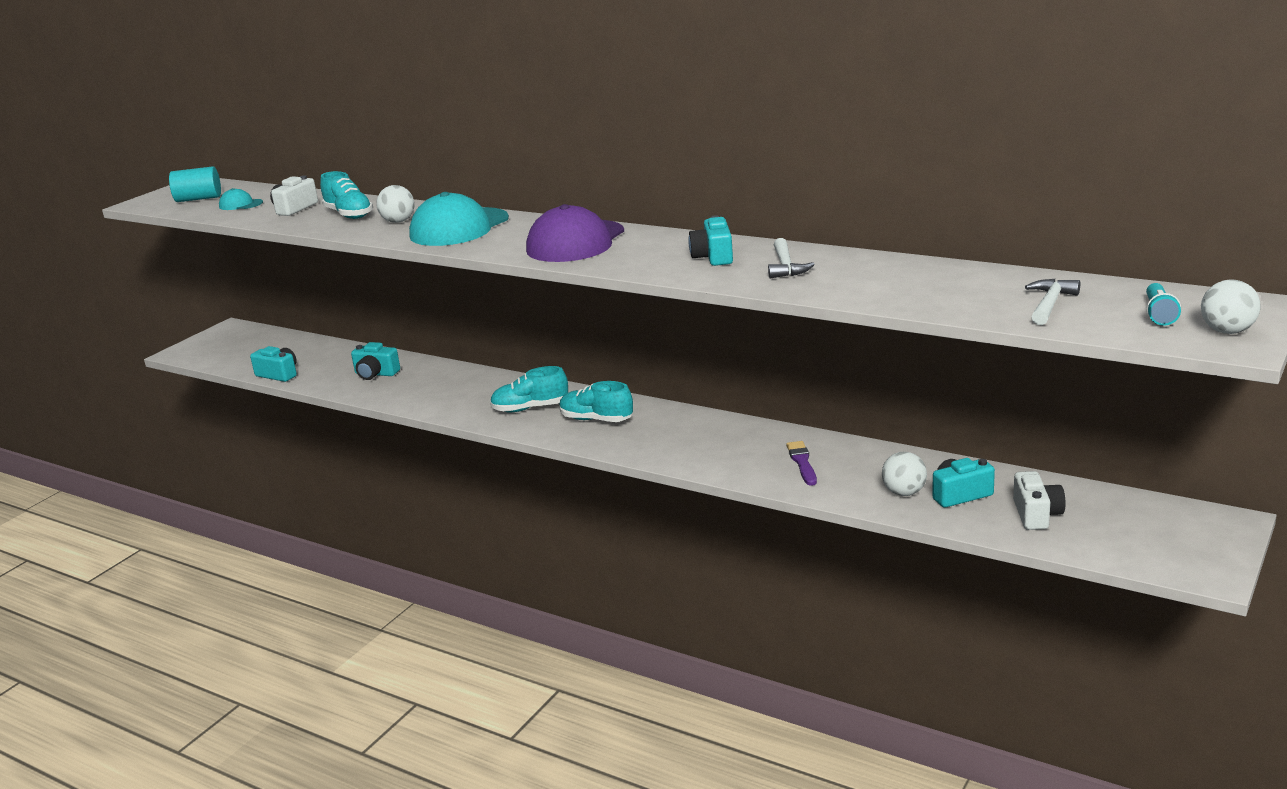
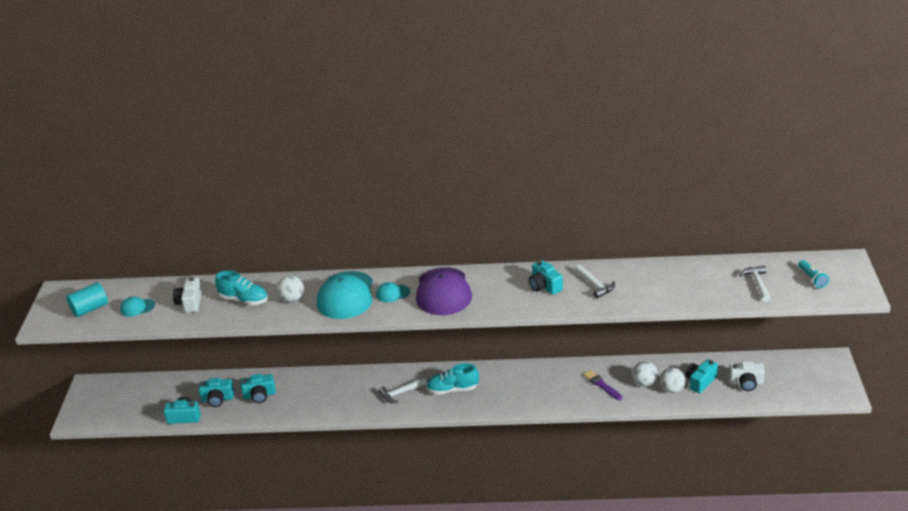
camera: 30 degrees left, 10 degrees up
turquoise shoe [490,366,568,412] -> white hammer [379,377,427,403]
white camera [1013,471,1065,530] -> white camera turned 120 degrees clockwise [728,361,765,391]
white ball [1201,279,1261,334] -> white ball moved to [632,361,658,387]
none -> turquoise camera [198,378,234,407]
none -> turquoise cap [376,282,410,302]

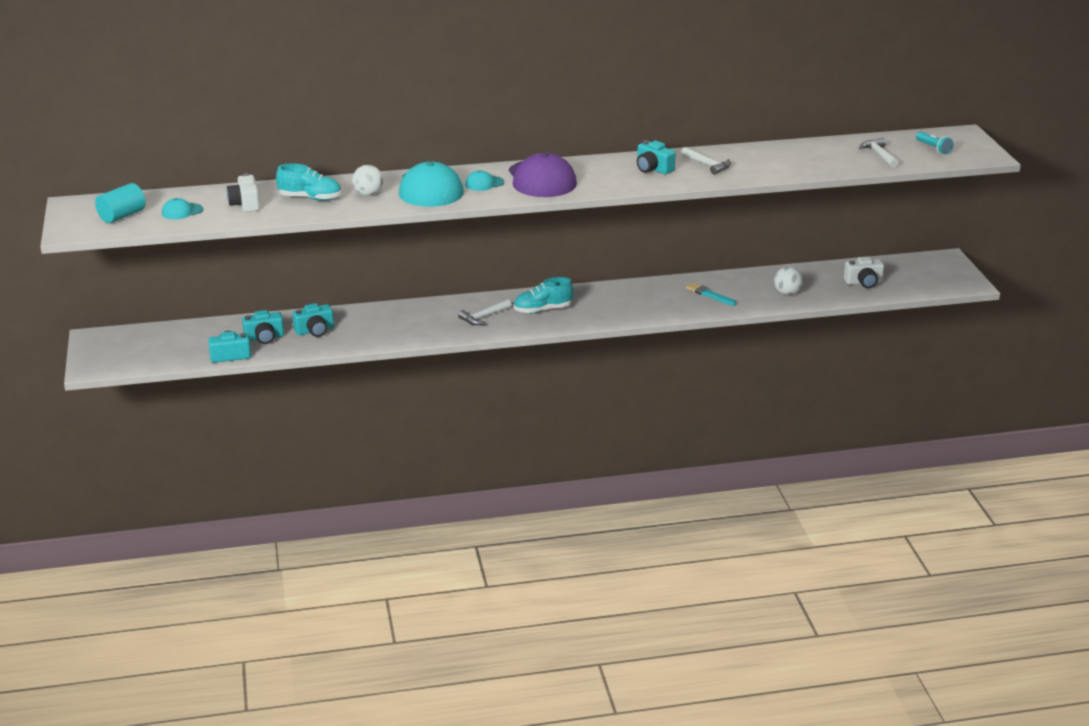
camera: 15 degrees left, 5 degrees down
purple brush [583,370,622,400] -> turquoise brush [686,283,736,306]
white ball [632,361,658,387] -> none
turquoise camera [686,359,718,393] -> none

